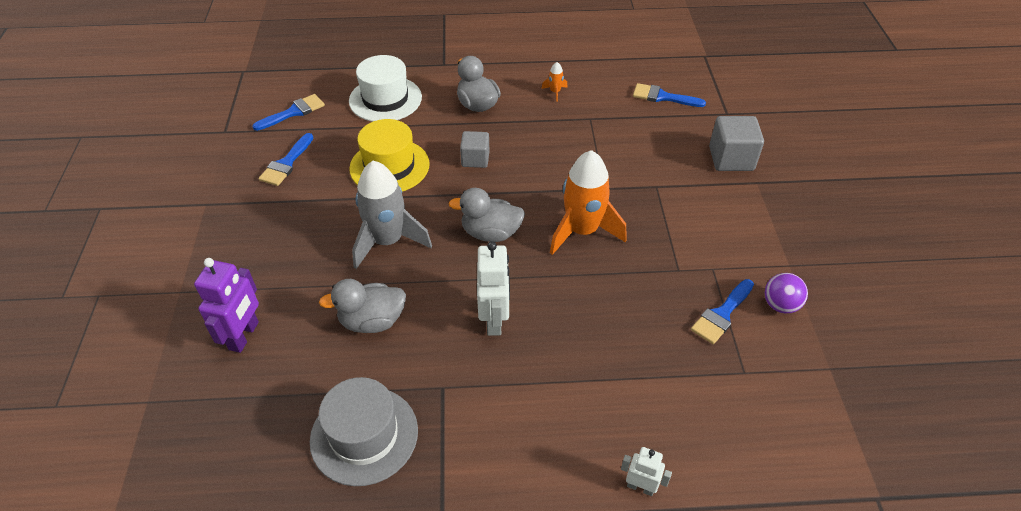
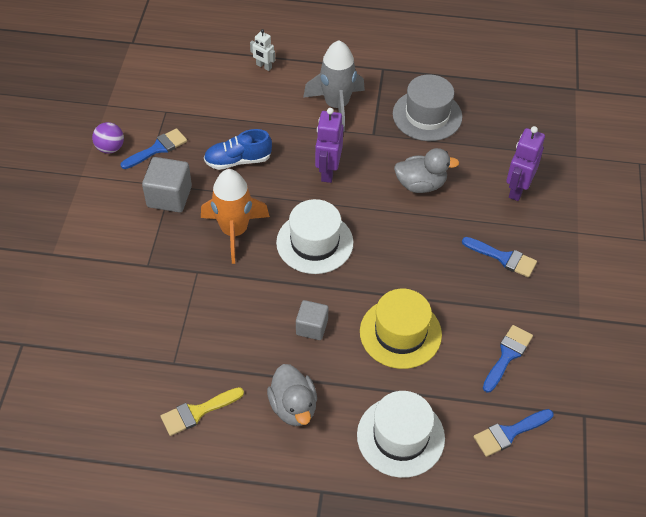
camera: 170 degrees left, 5 degrees up
grey rocket [352,161,432,269] -> grey rocket moved to [303,40,365,132]
grey duck [448,188,525,242] -> white hat [276,199,354,274]
white robot [477,241,510,336] -> purple robot [315,108,343,183]
orange rocket [541,62,568,102] -> yellow brush [161,387,244,436]
blue brush [633,83,706,107] -> blue brush moved to [462,237,537,277]
grey cube [709,116,764,171] -> grey cube moved to [142,157,192,213]
none -> blue shoe [204,129,272,170]

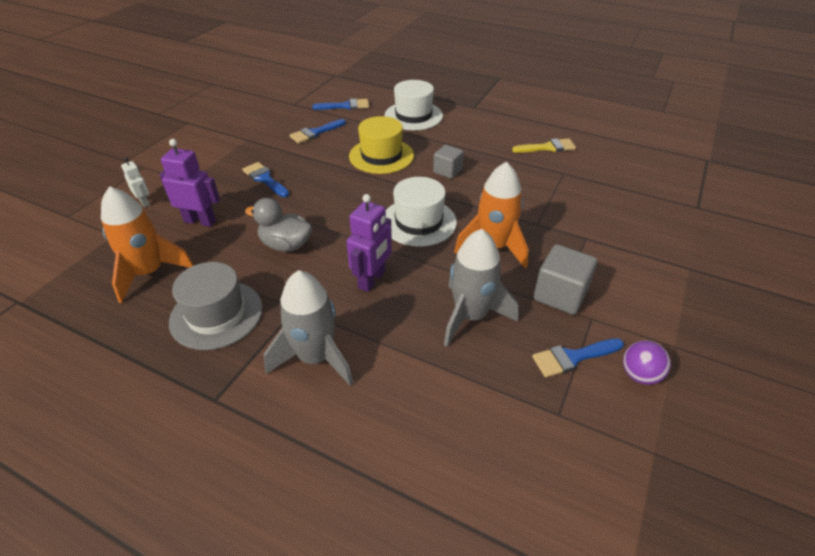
camera: 160 degrees left, 10 degrees down
blue shoe [204,129,272,170] -> grey rocket [444,229,518,347]
white robot [250,29,275,71] -> white robot moved to [121,157,150,207]
grey duck [267,364,317,426] -> none
purple robot [506,126,545,201] -> purple robot turned 120 degrees counterclockwise [159,139,220,227]
none -> orange rocket [101,186,194,303]

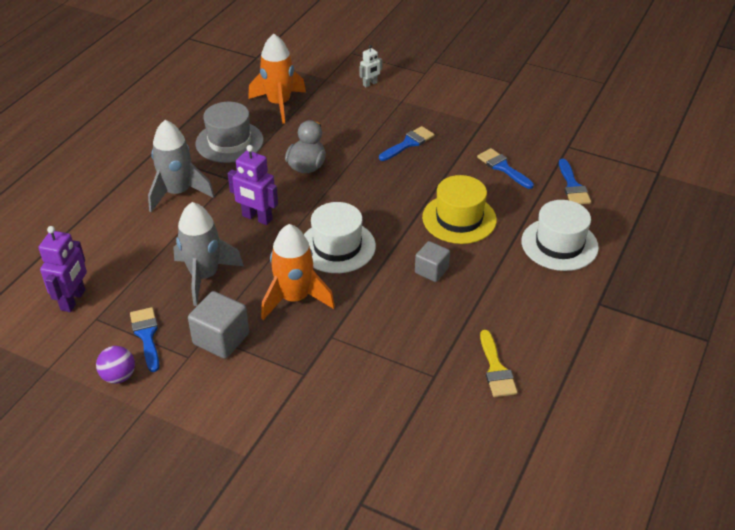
camera: 90 degrees right, 0 degrees up
purple robot [159,139,220,227] -> purple robot moved to [38,226,87,312]

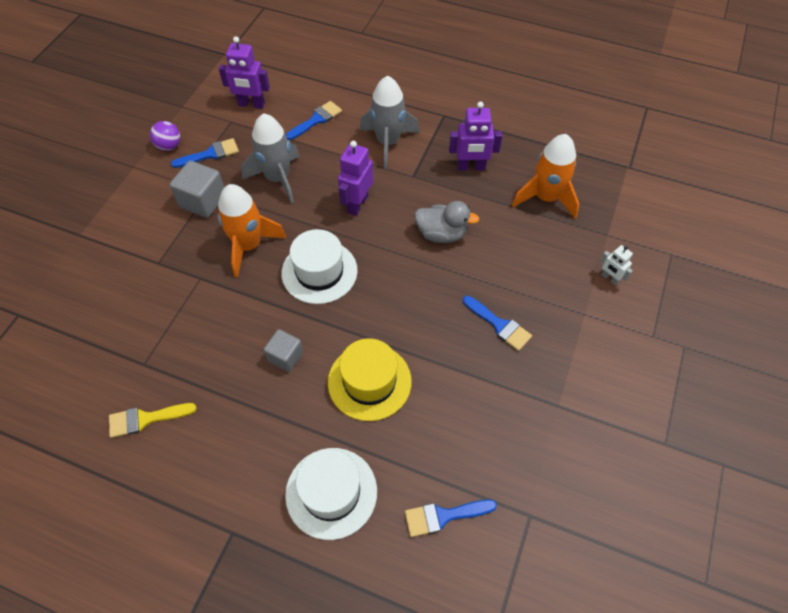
camera: 85 degrees right, 15 degrees up
grey hat [196,102,264,163] -> purple robot [449,101,502,171]
blue brush [477,148,534,189] -> blue brush moved to [286,101,342,140]

